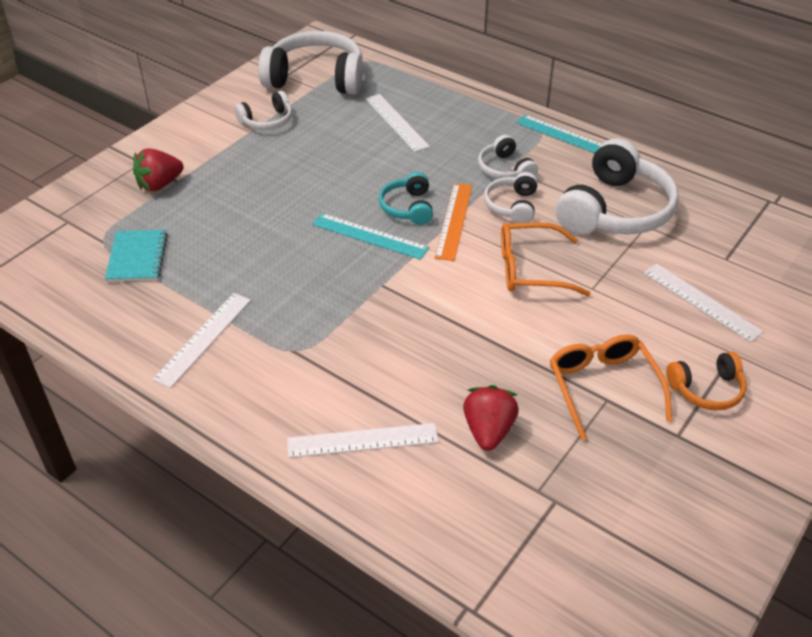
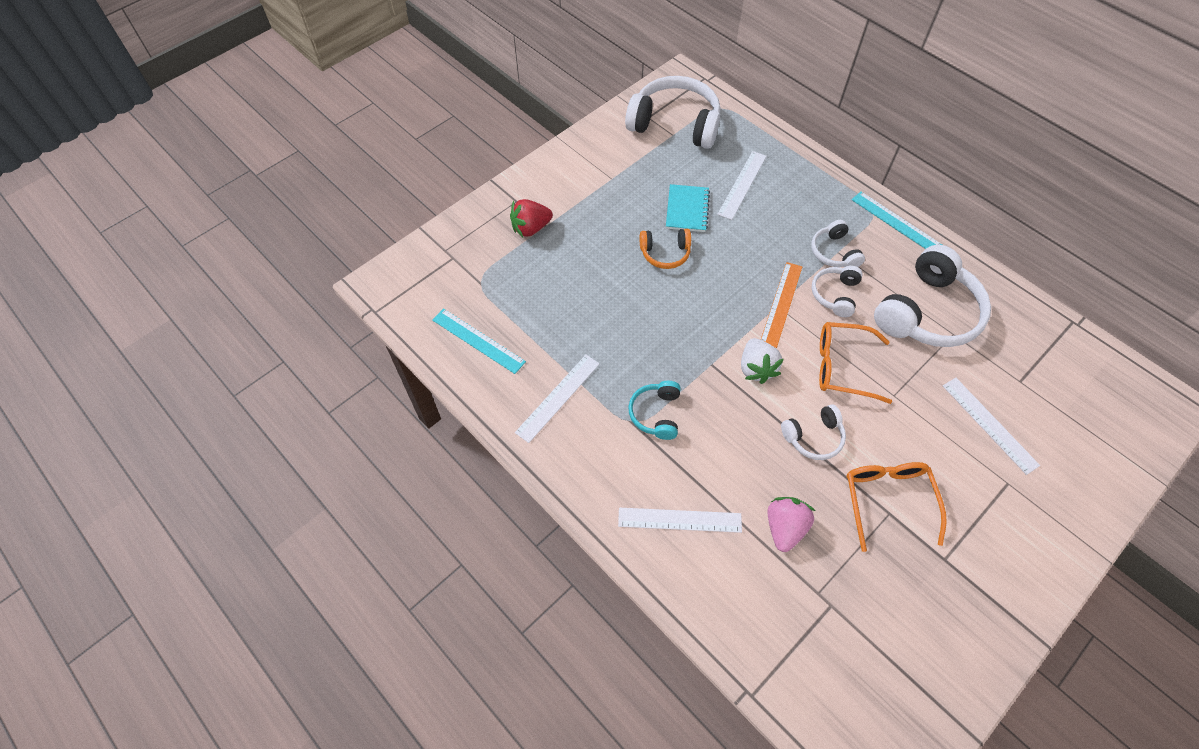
camera: 10 degrees right, 15 degrees up
turquoise notebook [105,230,168,282] -> turquoise notebook moved to [666,184,710,232]
white headphones [234,91,292,130] -> white headphones moved to [781,404,846,460]
turquoise ruler [312,213,429,260] -> turquoise ruler moved to [432,308,526,374]
white ruler [365,94,430,152] -> white ruler turned 45 degrees clockwise [717,151,766,220]
turquoise headphones [379,172,433,225] -> turquoise headphones moved to [628,381,681,440]
red strawberry [463,385,519,451] -> pink strawberry [768,497,815,552]
orange headphones [666,351,747,410] -> orange headphones moved to [640,229,691,269]
none -> white strawberry [741,338,784,384]

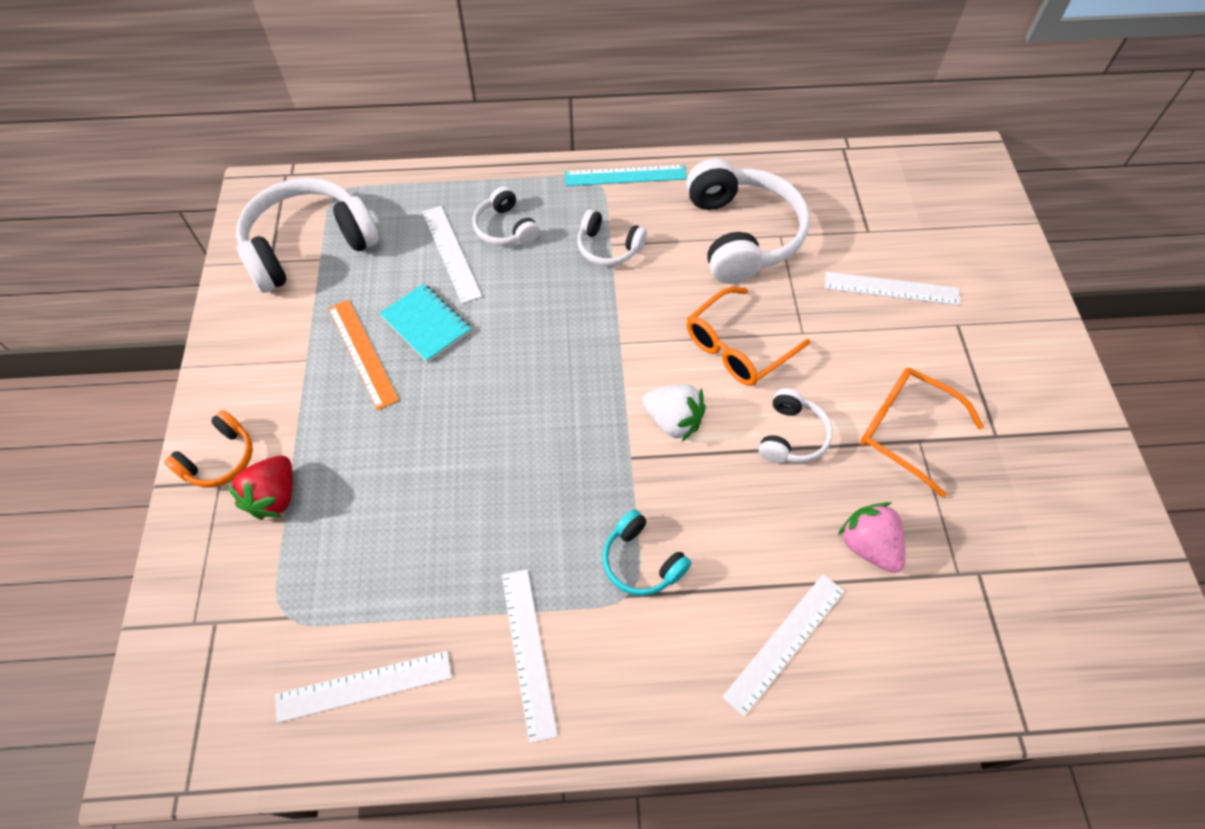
camera: 50 degrees left, 0 degrees up
turquoise ruler [432,308,526,374] -> white ruler [275,651,452,723]
orange headphones [640,229,691,269] -> orange headphones moved to [164,410,253,487]
orange ruler [761,262,802,348] -> orange ruler moved to [328,300,399,410]
white headphones [812,266,863,317] -> white headphones moved to [472,186,540,246]

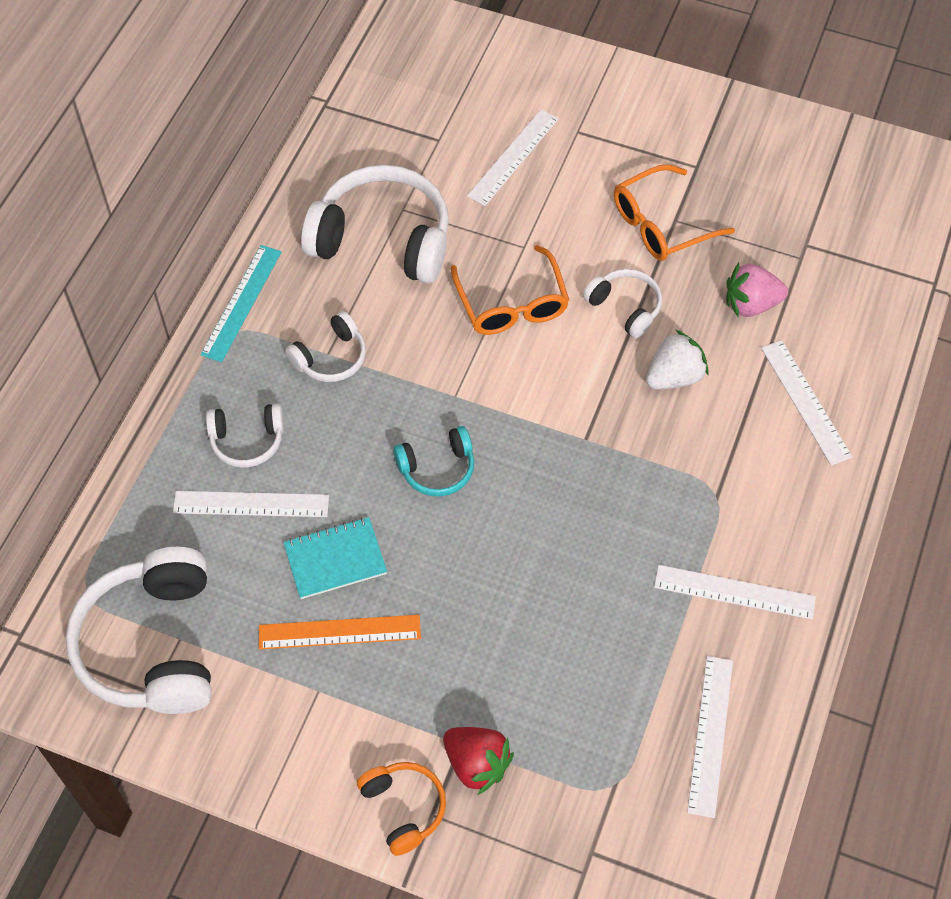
camera: 65 degrees left, 0 degrees up
turquoise headphones [602,509,691,596] -> turquoise headphones moved to [393,426,474,497]
white strawberry [642,384,706,441] -> white strawberry moved to [646,330,709,390]

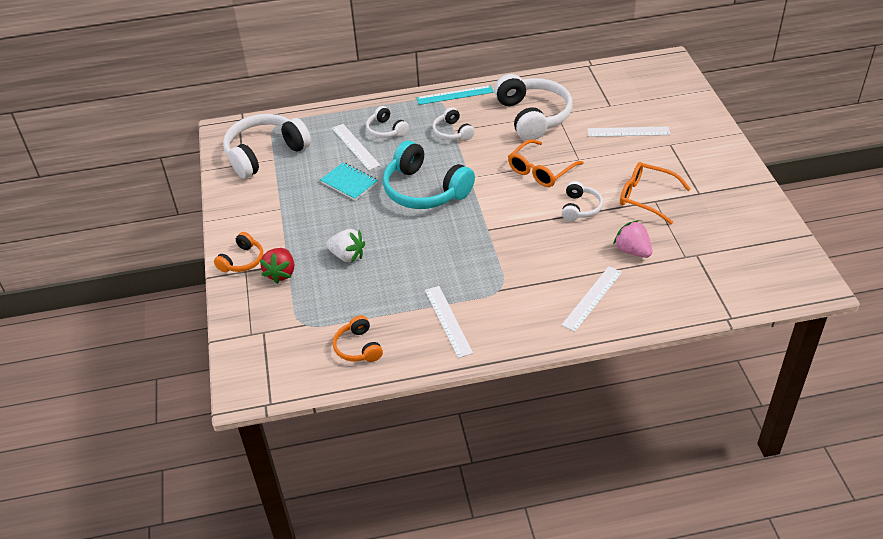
camera: 60 degrees right, 15 degrees down
orange ruler [259,615,421,649] -> none
white headphones [285,311,366,382] -> white headphones turned 45 degrees clockwise [432,107,475,141]
turquoise headphones [393,426,474,497] -> turquoise headphones [383,141,475,209], size x1.96
white strawberry [646,330,709,390] -> white strawberry moved to [326,229,365,263]
white ruler [687,656,733,818] -> orange headphones [333,315,383,362]

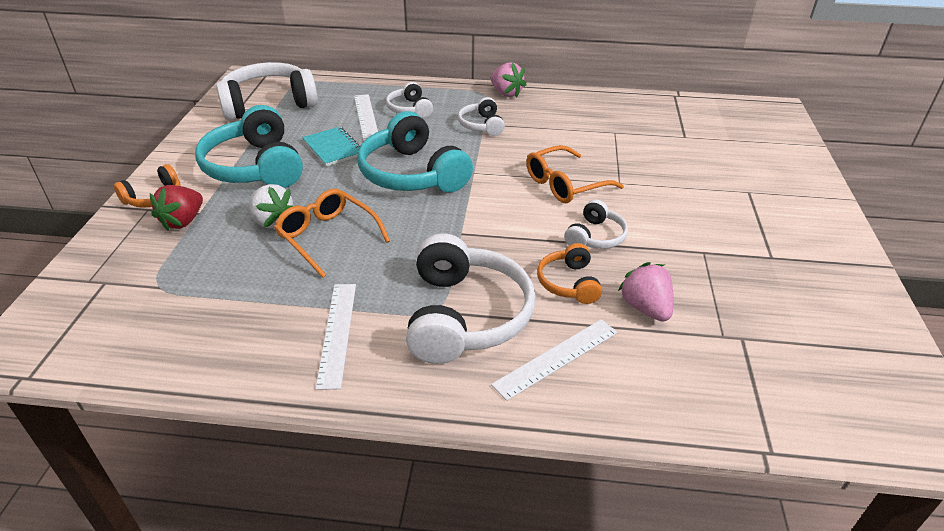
camera: 15 degrees right, 5 degrees down
orange headphones [333,315,383,362] -> orange headphones moved to [537,243,602,304]
turquoise ruler [416,85,494,105] -> pink strawberry [490,62,527,98]
white headphones [494,74,573,141] -> white headphones moved to [406,233,536,364]
white ruler [587,126,670,137] -> none
orange glasses [620,162,691,224] -> orange glasses moved to [274,189,390,278]
none -> turquoise headphones [195,105,303,188]

